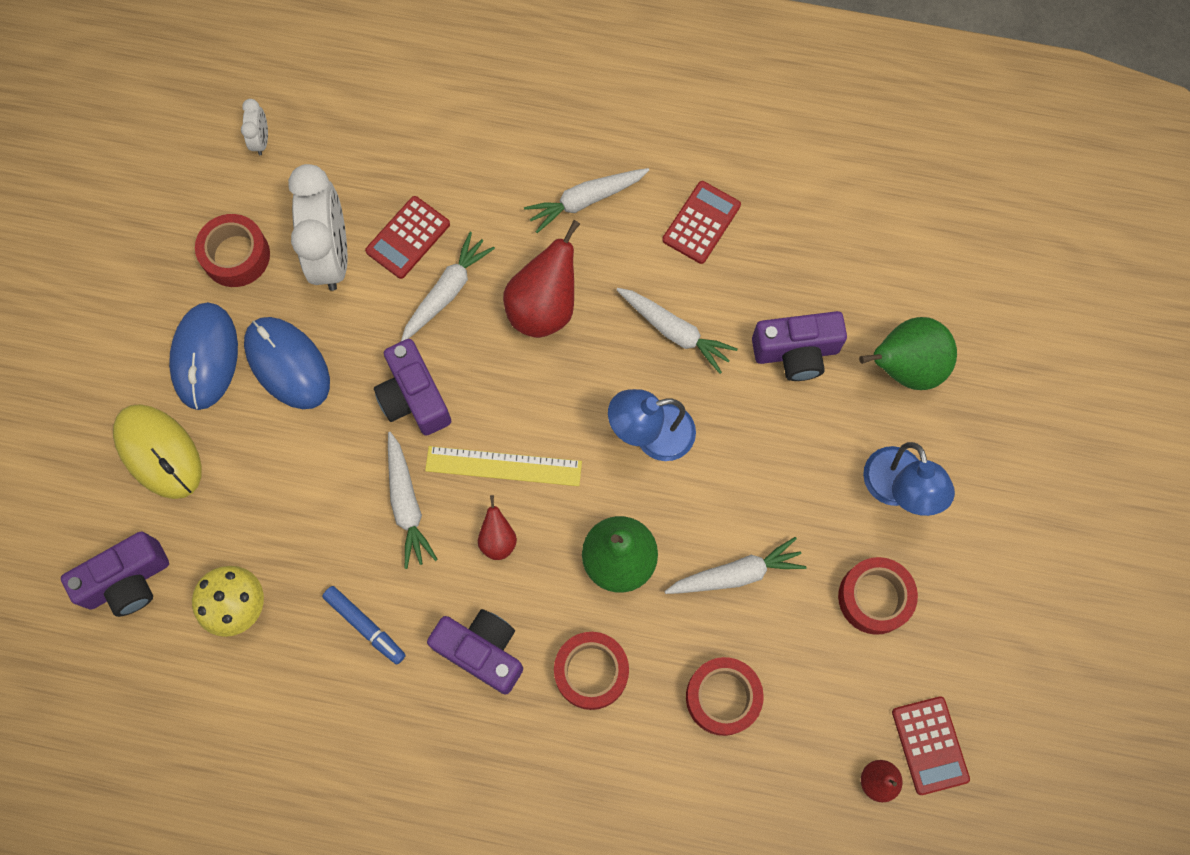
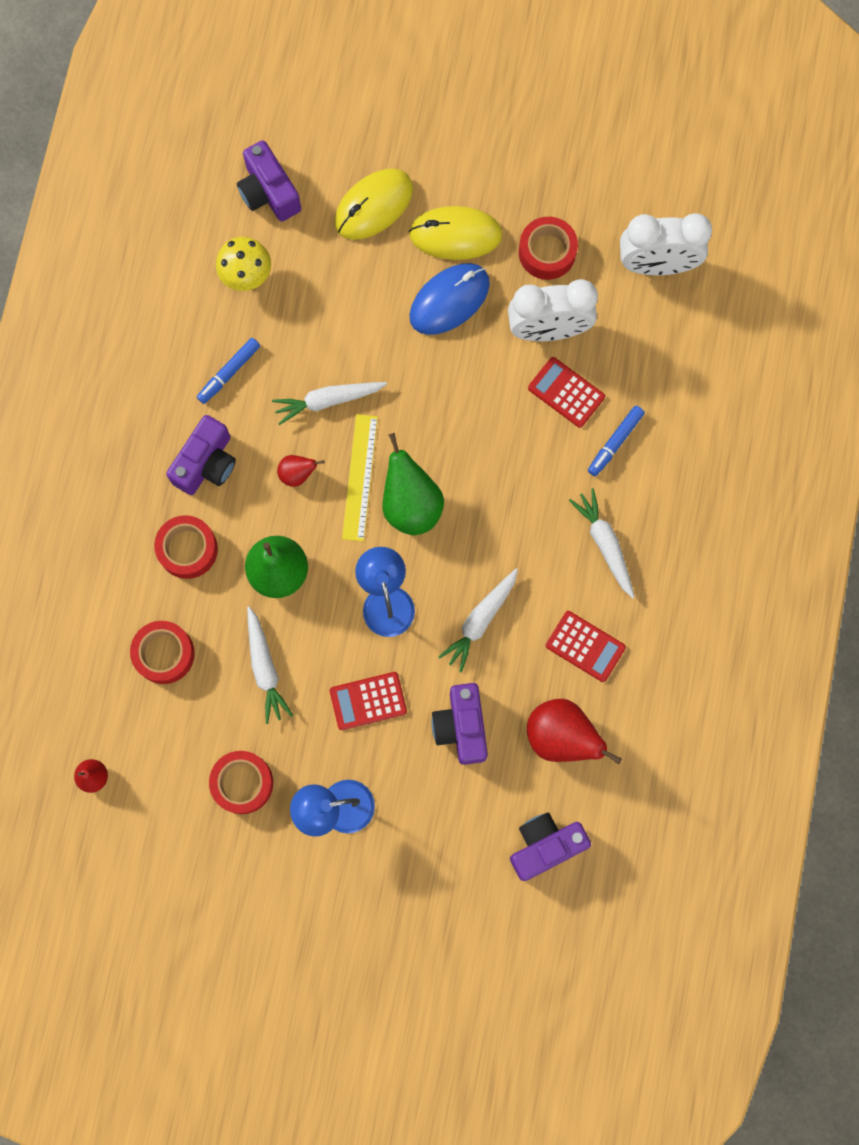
camera: 90 degrees right, 5 degrees up
blue mouse [169,302,238,410] -> yellow mouse [409,206,502,260]
white clock [241,99,268,155] -> white clock [620,213,712,275], size x2.23
purple camera [374,339,451,436] -> purple camera moved to [510,812,591,881]
white carrot [401,232,495,341] -> none
red pear [503,220,580,338] -> red pear moved to [527,699,622,764]
green pear [859,317,957,390] -> green pear moved to [383,433,444,535]
red calculator [892,696,970,795] -> red calculator moved to [330,672,407,730]
none -> blue marker [588,406,645,476]

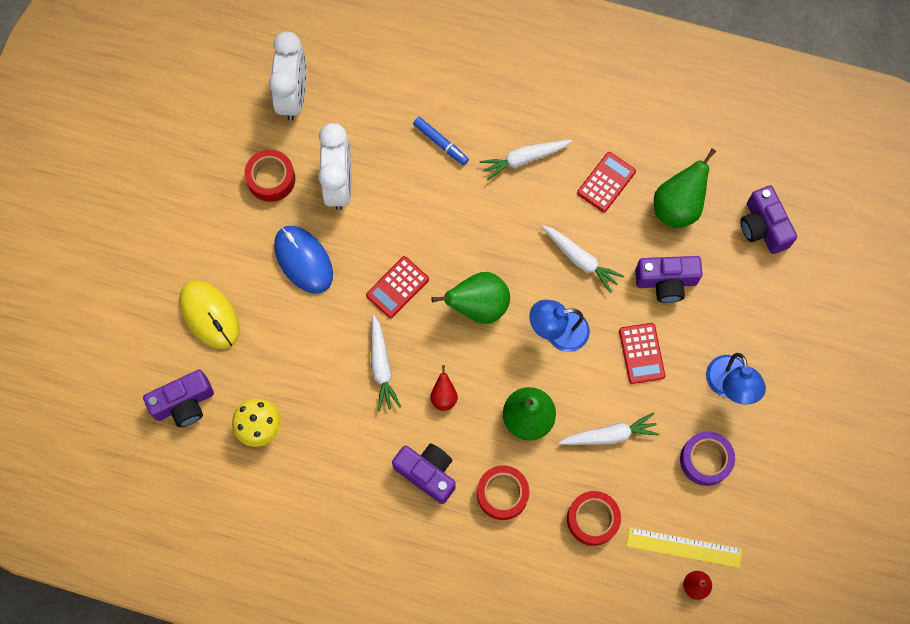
camera: 85 degrees left, 5 degrees down
blue marker [197,338,260,404] -> none
red tape [209,751,273,814] -> purple tape [680,431,735,486]
yellow ruler [342,414,378,541] -> yellow ruler moved to [626,527,742,568]
yellow mouse [409,206,502,260] -> none
red pear [527,699,622,764] -> green pear [654,148,716,228]
red calculator [528,357,605,428] -> red calculator moved to [366,256,429,318]

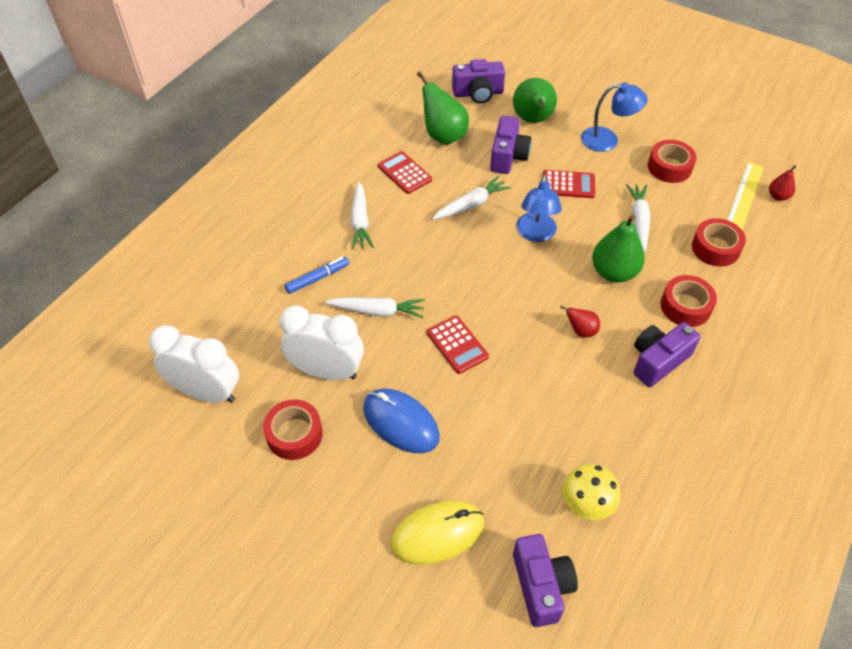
camera: 75 degrees left, 20 degrees down
blue mouse [274,226,333,293] -> blue mouse turned 60 degrees clockwise [363,389,440,453]
white carrot [371,315,401,412] -> white carrot moved to [325,297,425,318]
green pear [431,272,510,324] -> green pear moved to [513,78,557,123]
purple tape [680,431,735,486] -> red tape [648,140,697,183]

